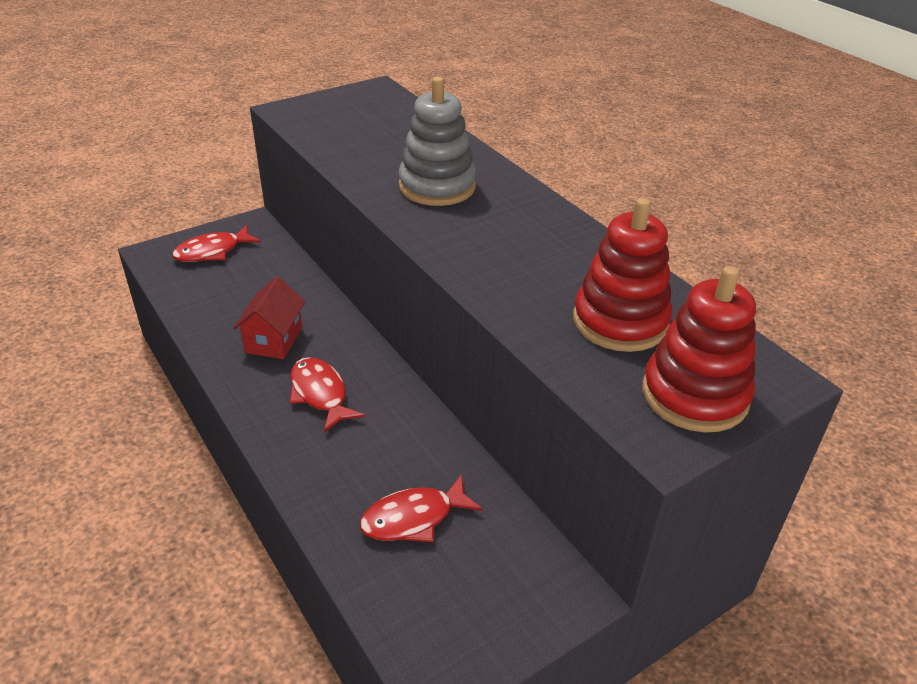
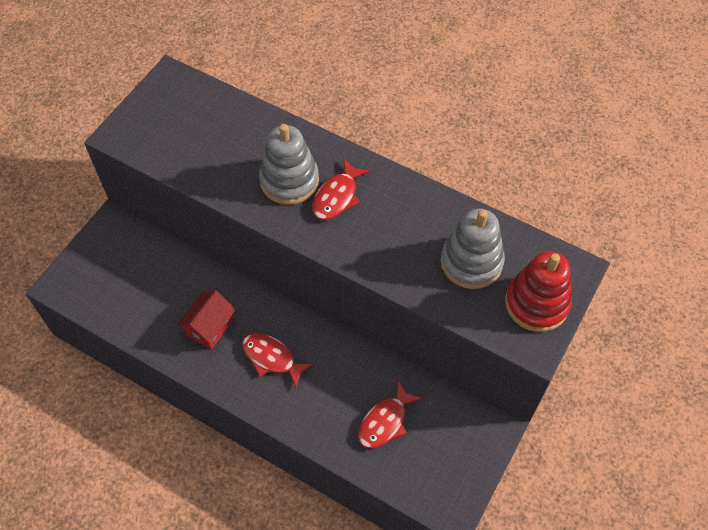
camera: 25 degrees left, 20 degrees up
red fish [172,225,261,262] -> red fish moved to [312,159,370,220]
red house [233,276,306,359] -> red house turned 45 degrees clockwise [177,290,236,350]
red stacking toy [573,198,672,352] -> grey stacking toy [441,209,505,289]

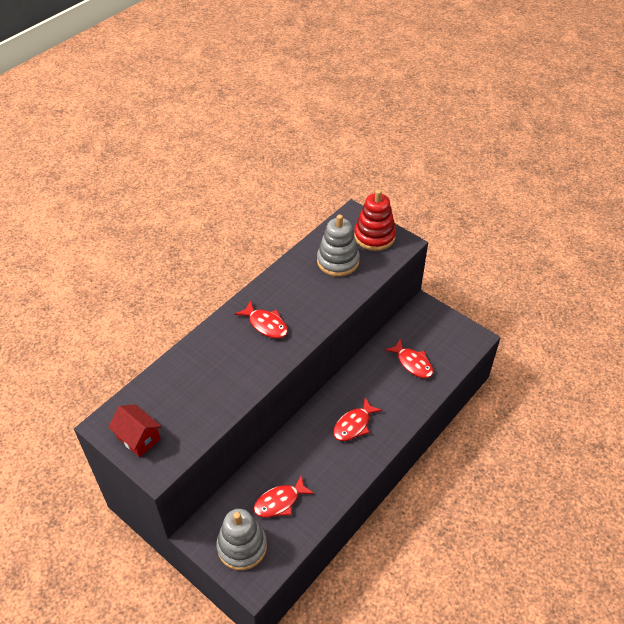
camera: 80 degrees left, 10 degrees down
red house [177,290,236,350] -> red house moved to [108,404,162,457]
grey stacking toy [259,124,319,205] -> grey stacking toy moved to [216,509,267,570]
none -> red fish [254,474,314,517]

